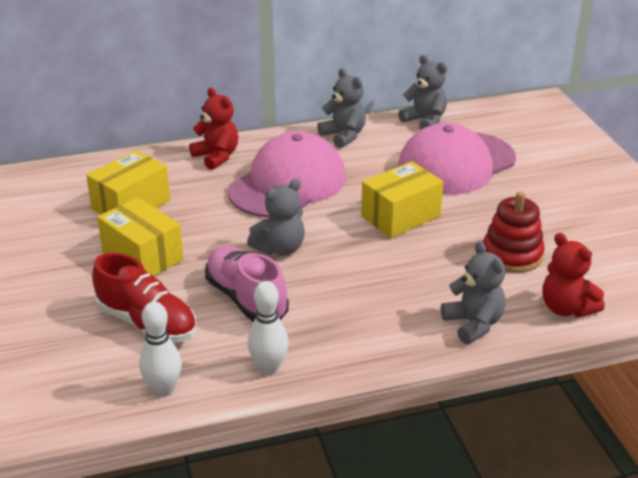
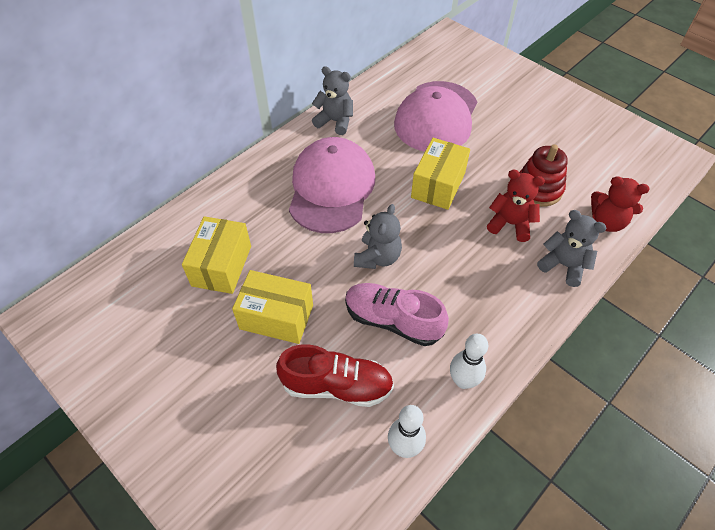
camera: 30 degrees left, 20 degrees up
red teddy bear [189,87,238,170] -> red teddy bear moved to [487,169,545,242]
grey teddy bear [398,55,447,129] -> none

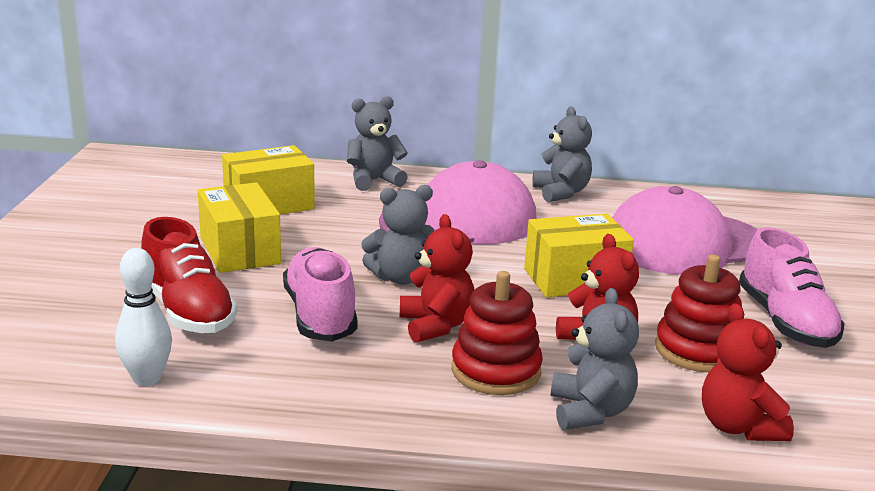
camera: 50 degrees right, 30 degrees down
white bowling pin [450,334,488,389] -> none
none -> grey teddy bear [347,96,408,191]
none -> red teddy bear [400,214,474,343]
none -> red stacking toy [451,271,543,395]
none -> pink shoe [739,227,845,348]

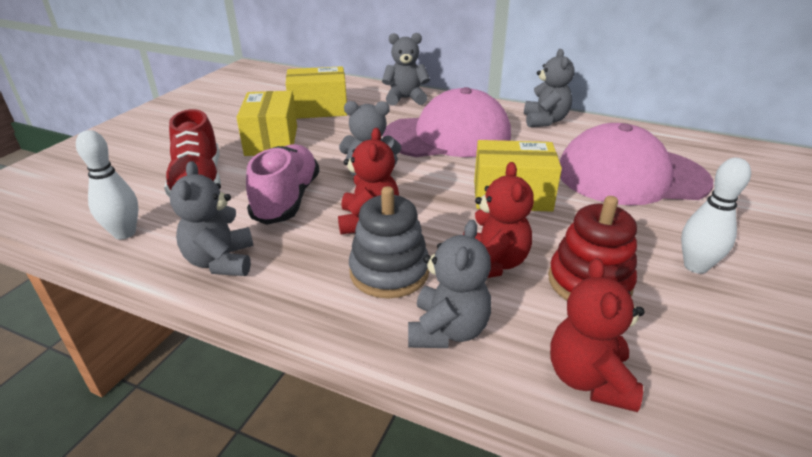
camera: 20 degrees right, 10 degrees up
red stacking toy [451,271,543,395] -> grey stacking toy [349,186,429,299]
pink shoe [739,227,845,348] -> white bowling pin [681,158,751,274]
none -> grey teddy bear [170,161,254,276]

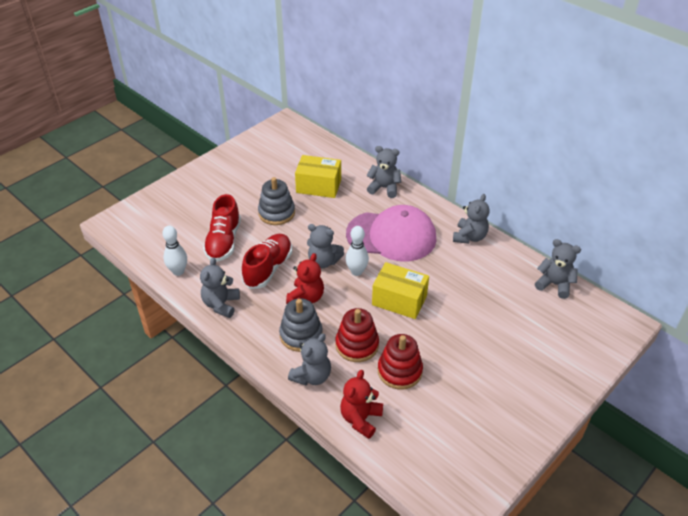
camera: 20 degrees right, 10 degrees up
yellow box [236,91,297,156] -> grey stacking toy [258,177,295,225]
pink shoe [246,144,319,225] -> red shoe [242,234,292,289]
red teddy bear [463,162,534,278] -> red stacking toy [335,308,379,362]
pink cap [560,123,713,205] -> none
white bowling pin [681,158,751,274] -> white bowling pin moved to [346,226,369,276]
none -> grey teddy bear [535,239,581,299]

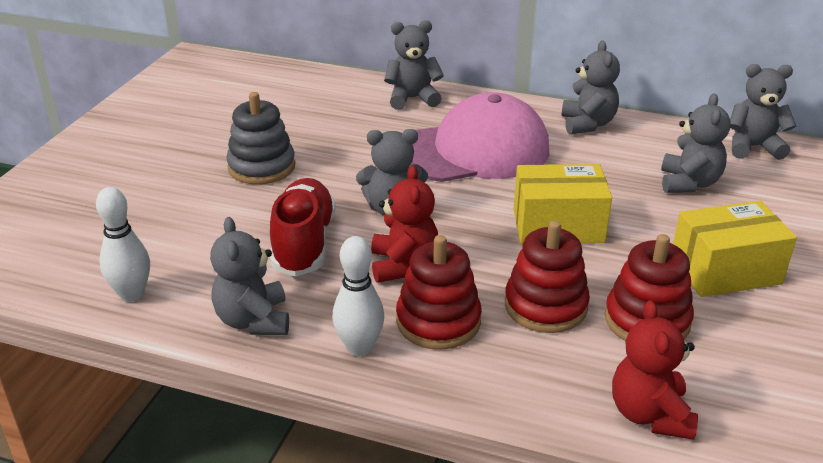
camera: 25 degrees left, 10 degrees down
red shoe [203,194,241,262] -> none
grey stacking toy [279,298,323,352] -> red stacking toy [396,235,482,350]
grey teddy bear [288,333,331,385] -> grey teddy bear moved to [661,93,731,193]
yellow box [295,155,341,198] -> yellow box moved to [673,201,797,297]
white bowling pin [346,226,369,276] -> white bowling pin moved to [332,236,384,356]

